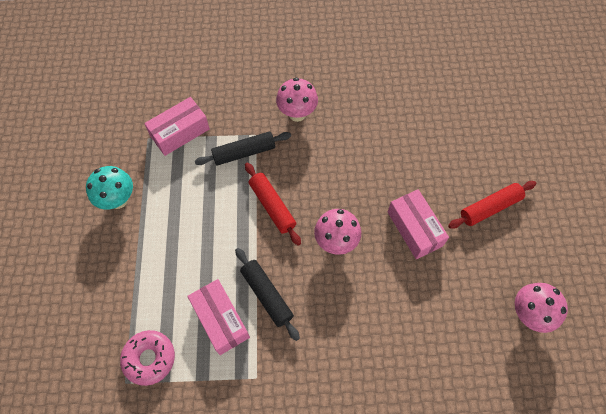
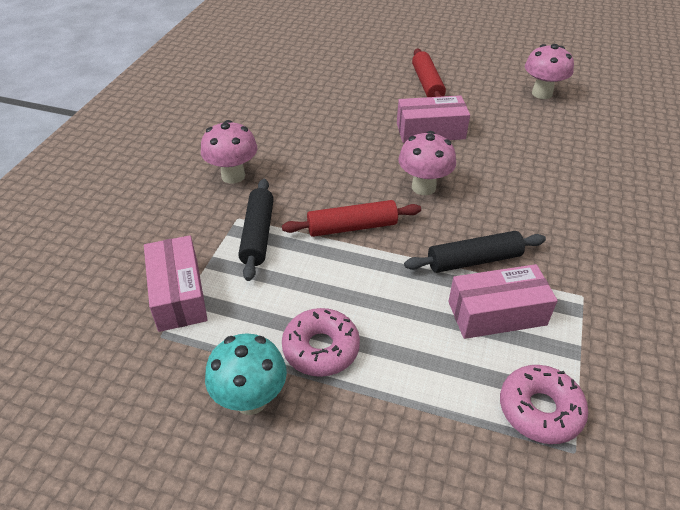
camera: 70 degrees left, 20 degrees down
none -> pink donut [282,308,360,377]

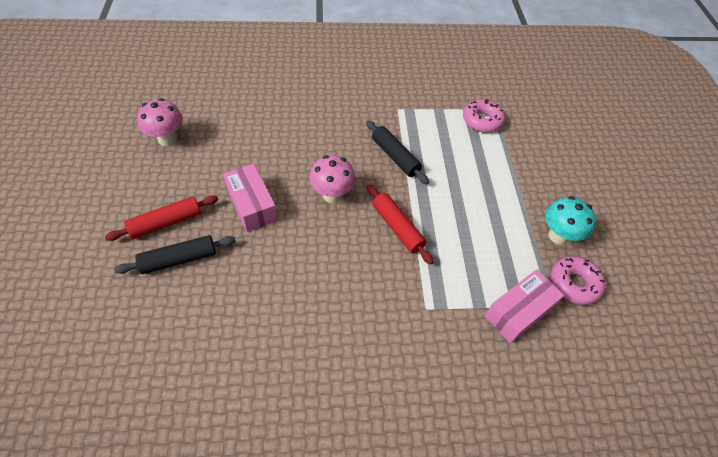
camera: 115 degrees left, 10 degrees up
pink mushroom [201,120,257,184] -> none
black rolling pin [238,179,274,281] -> black rolling pin moved to [114,235,236,274]
pink donut [282,308,360,377] -> pink donut moved to [551,256,605,305]
pink box [448,264,558,339] -> none

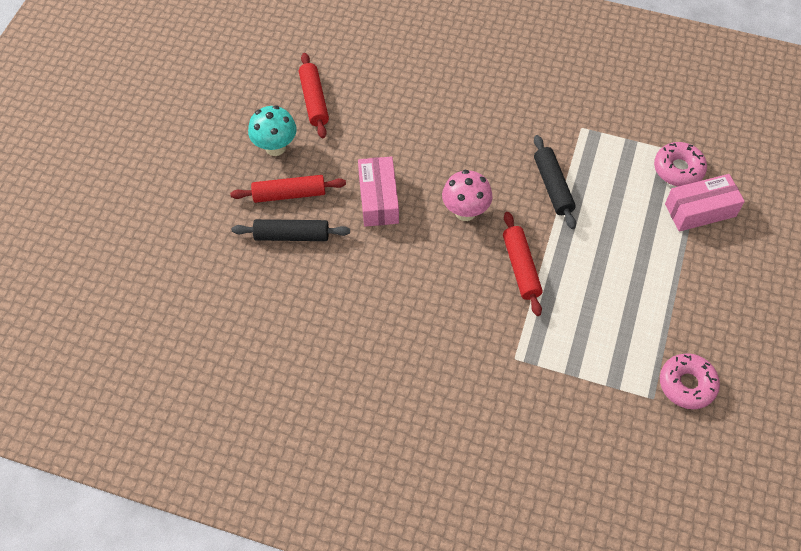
camera: 25 degrees right, 5 degrees up
pink mushroom [137,98,183,146] -> red rolling pin [299,53,329,138]
pink box [485,269,564,343] -> pink box moved to [665,174,745,232]
turquoise mushroom [545,196,596,245] -> turquoise mushroom moved to [248,105,297,156]

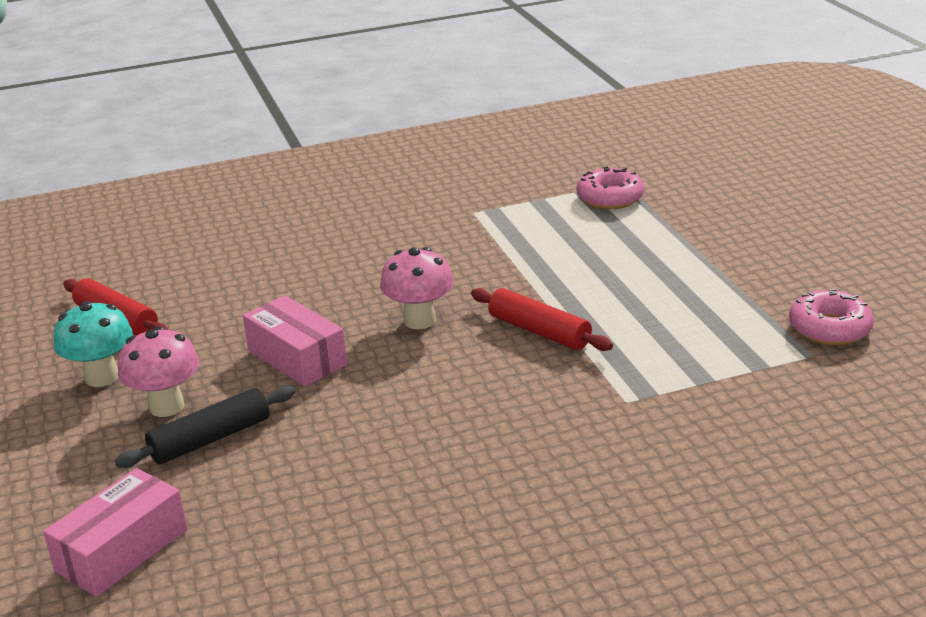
camera: 35 degrees left, 30 degrees down
red rolling pin [230,175,346,203] -> pink mushroom [118,326,199,417]
black rolling pin [534,135,576,229] -> none
pink box [665,174,745,232] -> pink box moved to [43,468,187,597]

